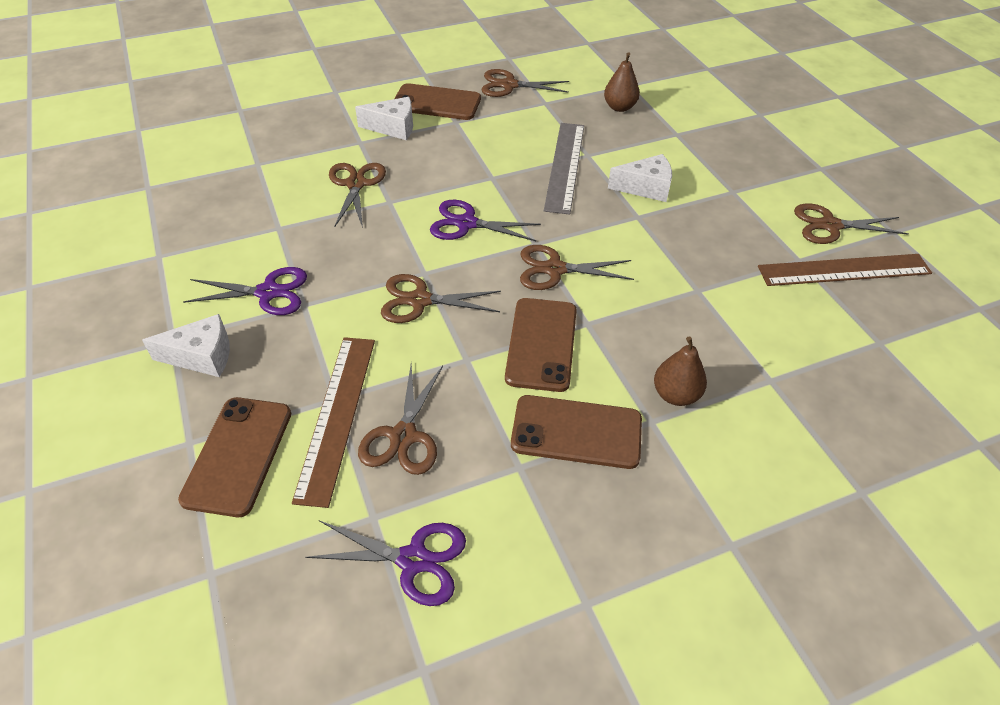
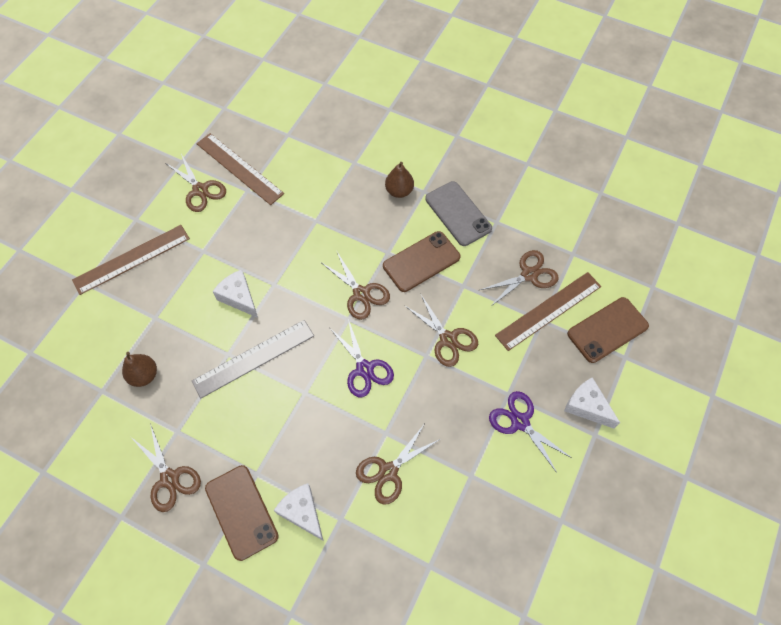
camera: 130 degrees left, 15 degrees up
purple scissors [305,520,466,606] -> none
brown phone [511,395,642,469] -> grey phone [425,181,492,246]
none -> brown ruler [72,225,190,295]

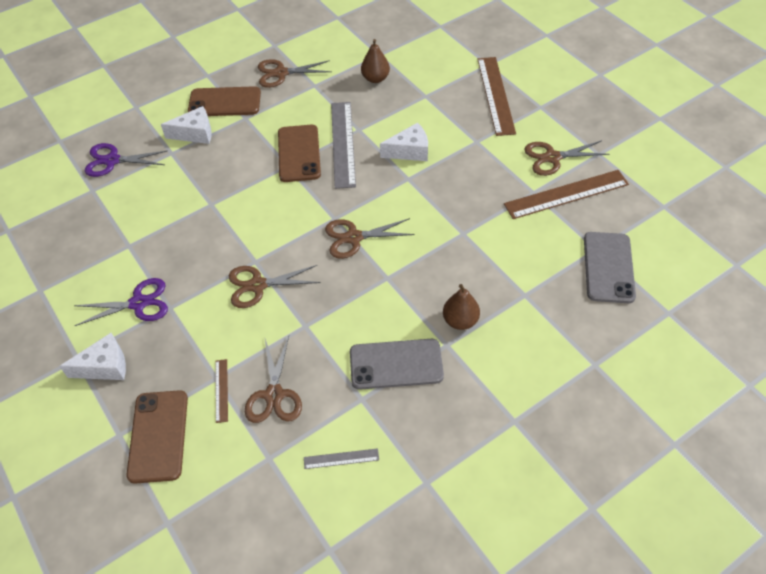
camera: 120 degrees right, 10 degrees down
purple scissors [330,319,394,397] -> purple scissors moved to [85,143,167,177]
brown scissors [356,425,440,505] -> none
brown phone [383,231,460,292] -> brown phone moved to [278,125,321,182]
brown ruler [495,272,601,351] -> brown ruler [215,359,228,423], size x0.47
none -> grey ruler [304,448,379,469]
none -> grey phone [584,232,636,303]

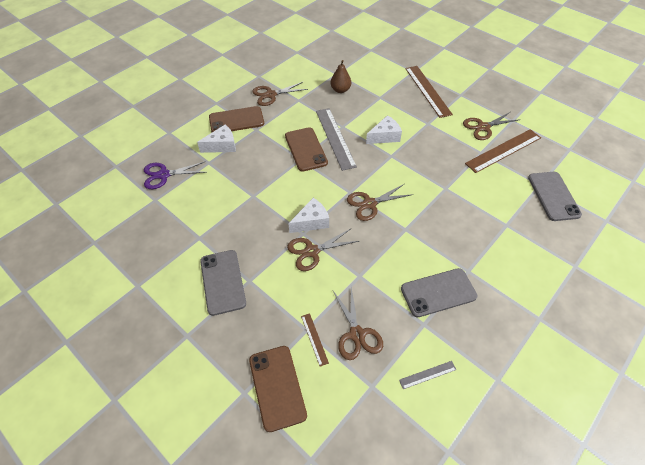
camera: 15 degrees left, 0 degrees up
white cheese [59,333,126,380] -> white cheese moved to [288,198,329,233]
purple scissors [74,278,168,326] -> grey phone [200,250,246,316]
brown pear [443,284,480,330] -> none

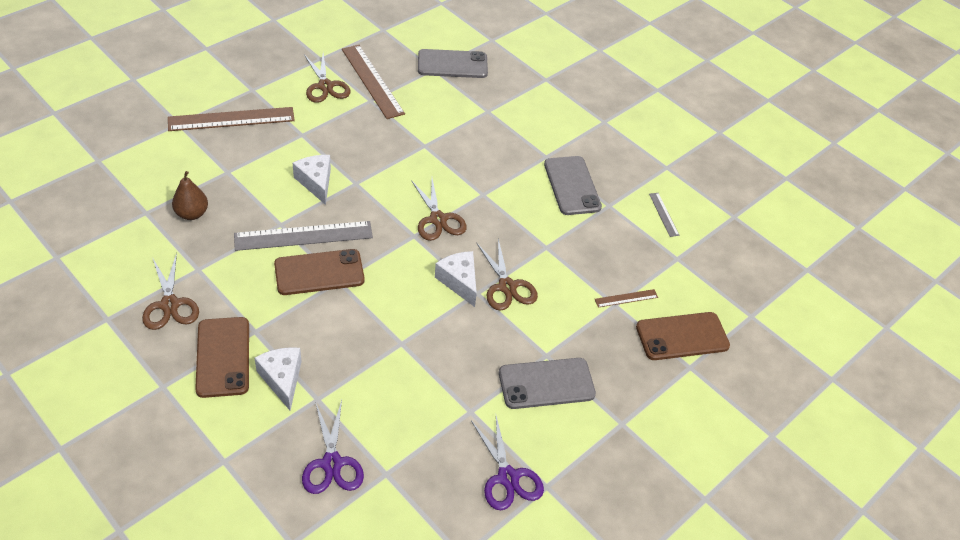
camera: 90 degrees left, 5 degrees down
brown scissors [333,287,383,360] -> none
none -> purple scissors [471,416,544,510]

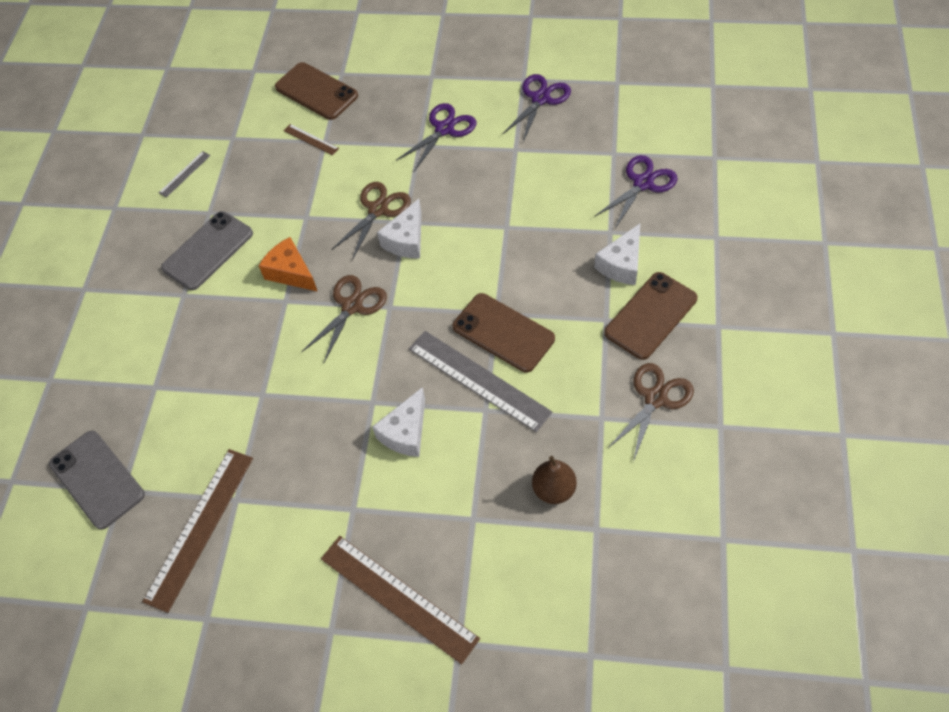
camera: 120 degrees left, 10 degrees up
brown scissors [304,53,351,103] -> none
grey phone [499,358,596,409] -> purple scissors [396,103,476,172]
none -> orange cheese [259,237,318,292]

